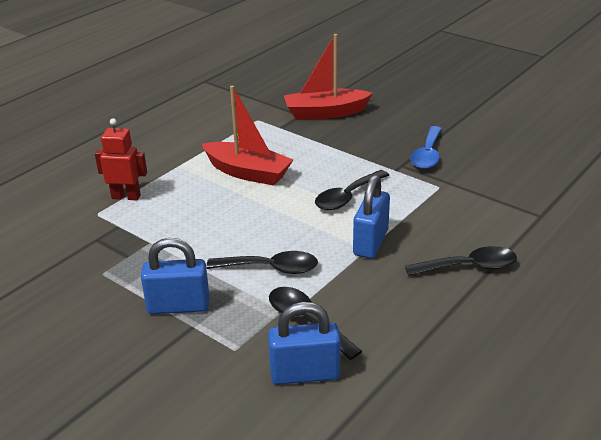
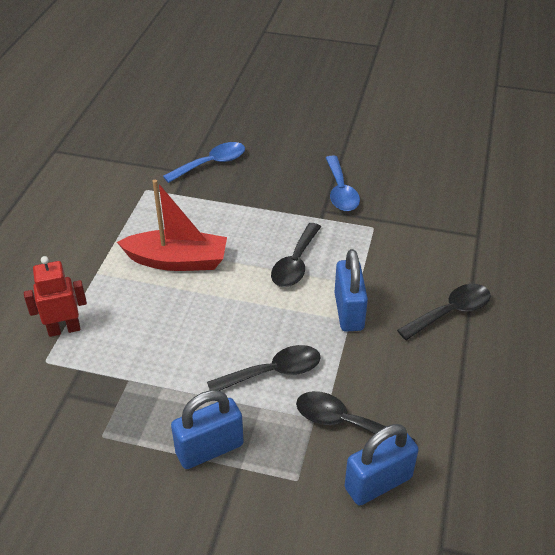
camera: 25 degrees left, 10 degrees up
red boat [284,34,373,120] -> blue spoon [163,142,245,183]

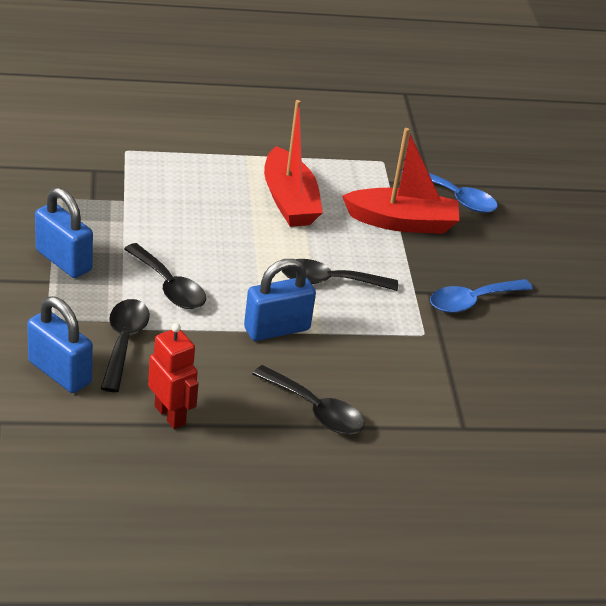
camera: 65 degrees right, 5 degrees down
red robot [24,256,87,337] -> red robot moved to [148,323,199,429]
none -> red boat [342,128,459,234]

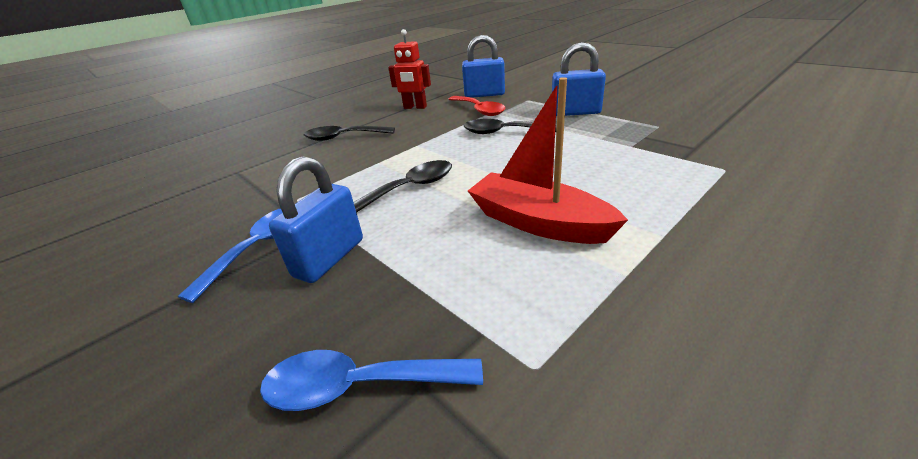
camera: 150 degrees right, 5 degrees down
black spoon [101,299,150,392] -> red spoon [448,96,506,116]
blue padlock [244,259,316,341] -> blue padlock moved to [269,156,363,283]
red boat [342,128,459,234] -> none

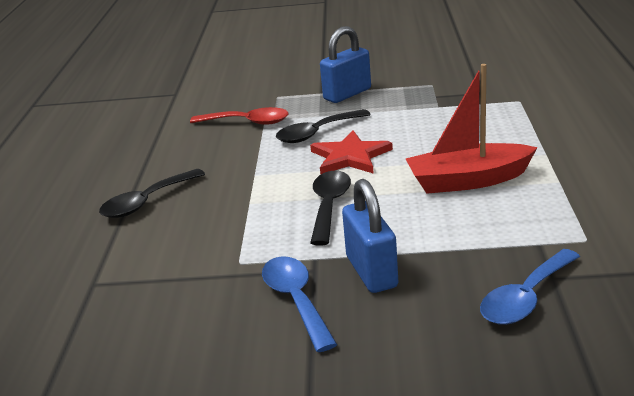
camera: 45 degrees left, 5 degrees down
red robot [388,29,431,109] -> none
blue padlock [462,35,505,98] -> none
none -> red star [310,130,393,175]

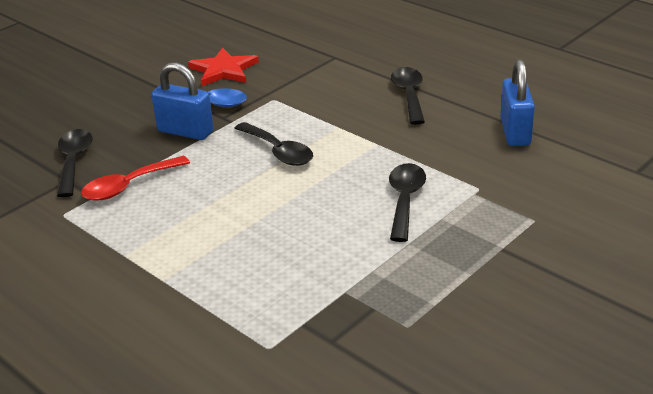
camera: 130 degrees right, 5 degrees up
red spoon [190,107,289,125] -> red spoon moved to [81,156,190,201]
red star [310,130,393,175] -> red star moved to [188,48,259,86]
blue padlock [320,26,371,103] -> blue padlock moved to [500,59,535,146]
red boat [406,64,538,194] -> none
blue spoon [480,249,580,325] -> black spoon [57,129,92,197]

